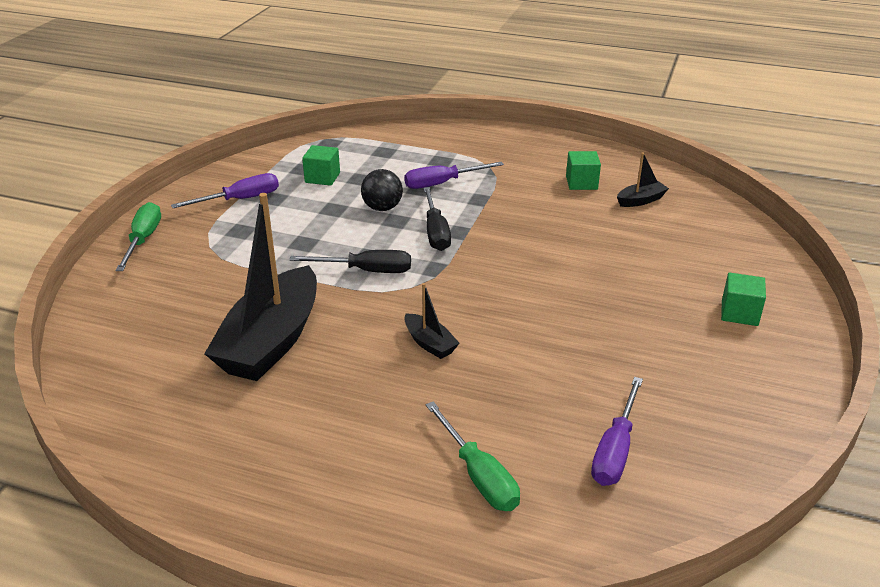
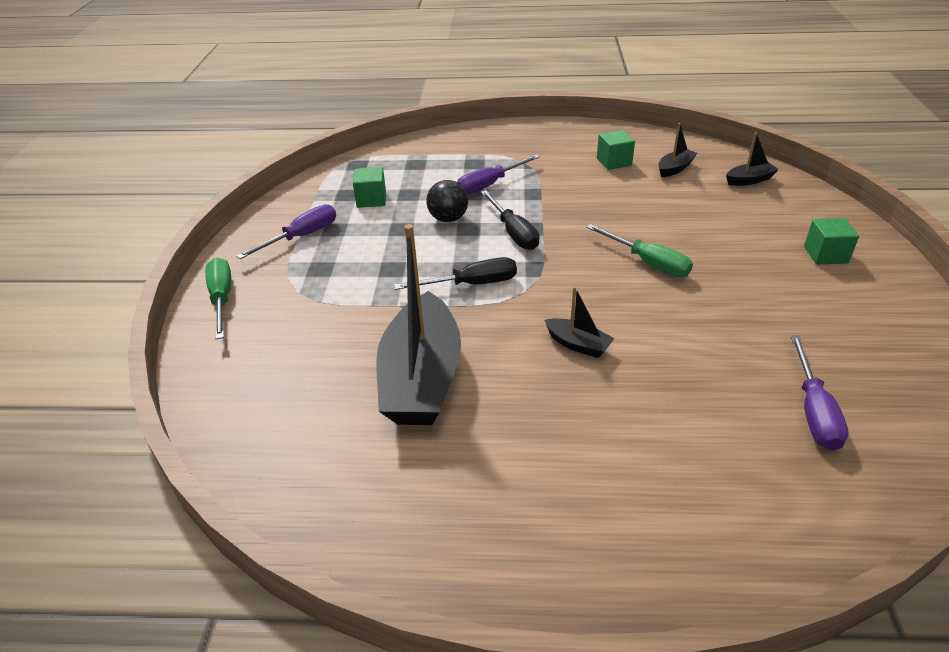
camera: 15 degrees left, 5 degrees up
green screwdriver [425,401,520,511] -> green screwdriver moved to [586,224,693,277]
none -> black boat [726,133,779,186]

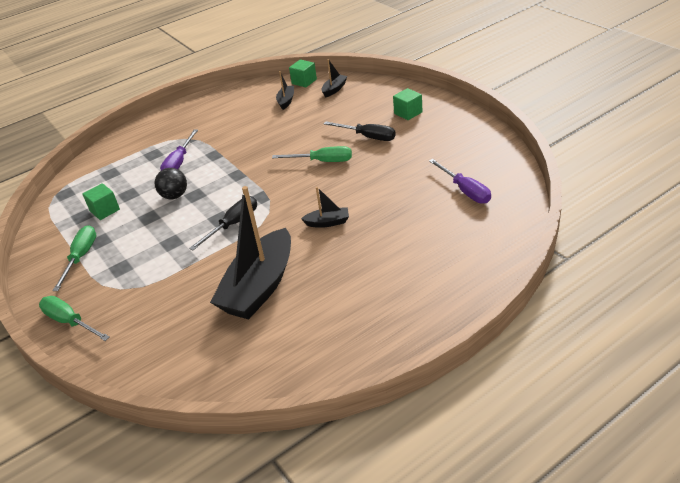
camera: 35 degrees left, 0 degrees up
purple screwdriver [236,204,336,259] -> green screwdriver [53,225,97,291]
black boat [376,224,461,425] -> black boat turned 60 degrees clockwise [210,186,291,319]
black screwdriver [481,190,539,250] -> black screwdriver moved to [324,121,396,141]
green cube [597,130,635,170] -> green cube moved to [289,59,317,87]

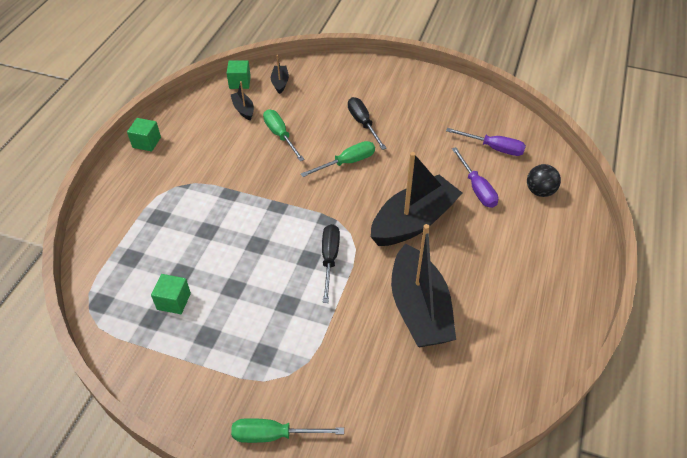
camera: 40 degrees left, 10 degrees up
green screwdriver [53,225,97,291] -> green screwdriver moved to [263,109,305,161]
black ball [154,168,187,199] -> black ball moved to [527,164,561,197]
purple screwdriver [160,129,198,170] -> purple screwdriver moved to [452,147,498,208]
black boat [301,187,349,228] -> black boat [371,152,462,246], size x2.30
black screwdriver [324,121,396,141] -> black screwdriver turned 105 degrees counterclockwise [348,97,387,150]
green cube [393,88,423,120] -> green cube moved to [127,118,161,151]

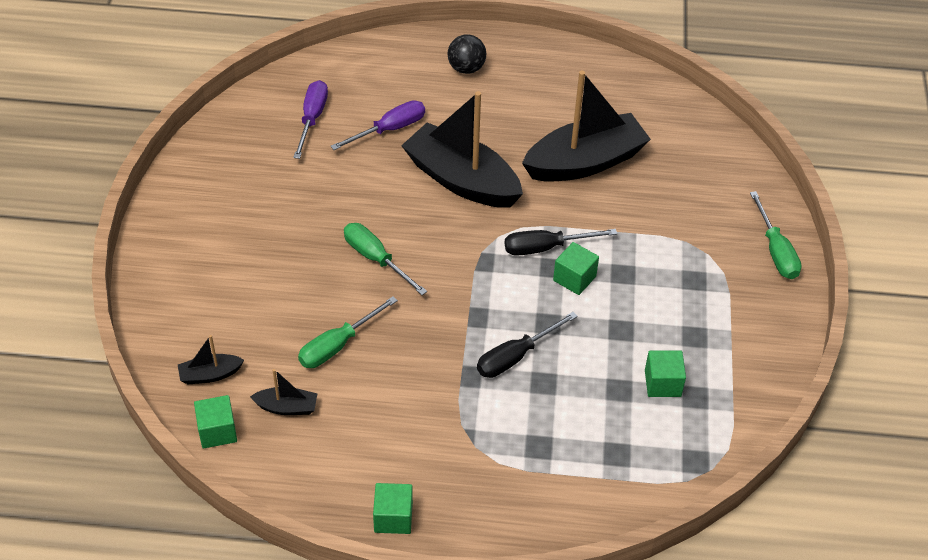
camera: 105 degrees left, 0 degrees up
black boat [231,81,254,120] -> black boat turned 135 degrees counterclockwise [250,369,318,415]
black screwdriver [348,97,387,150] -> black screwdriver moved to [477,312,578,378]
black ball [527,164,561,197] -> black ball moved to [448,34,486,74]
none -> green cube [553,242,599,295]

